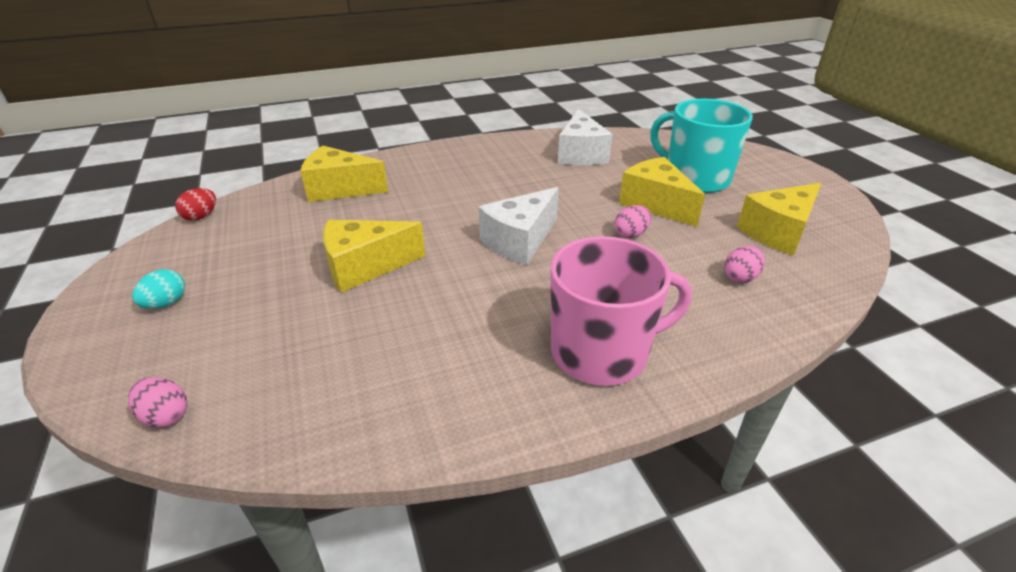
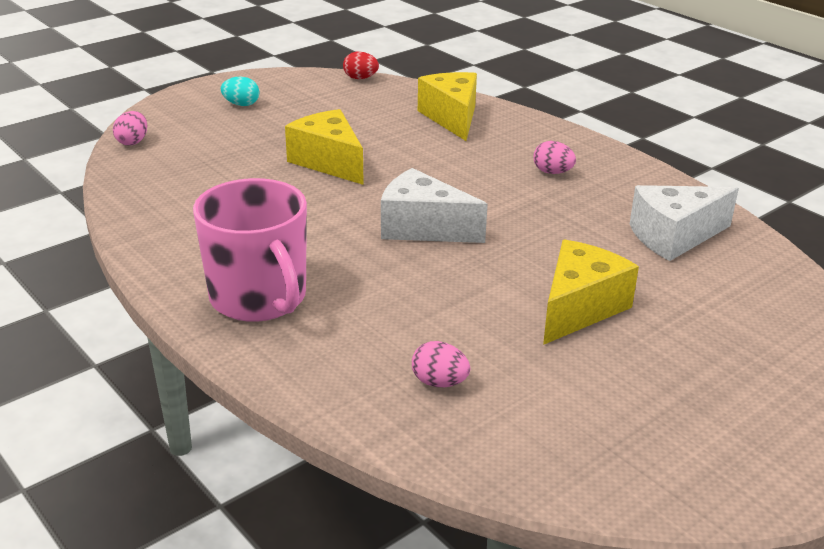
camera: 70 degrees right, 5 degrees down
pink egg [615,205,651,238] -> pink egg moved to [533,141,576,174]
turquoise mug [650,99,753,193] -> none
yellow cheese [737,183,821,255] -> none

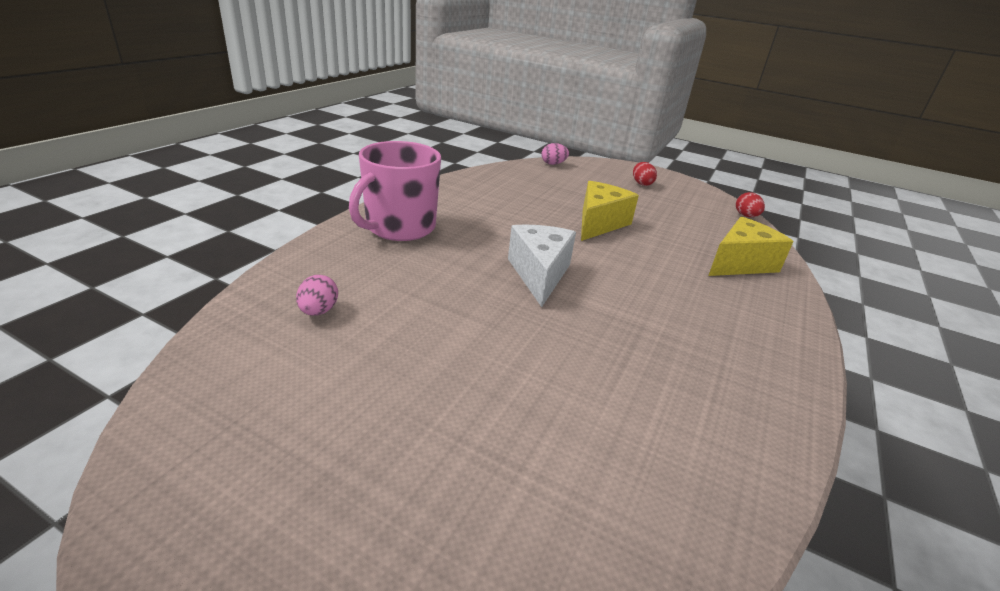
camera: 65 degrees right, 0 degrees up
turquoise egg [221,77,259,106] -> red egg [633,162,657,186]
pink egg [533,141,576,174] -> none
yellow cheese [543,240,639,345] -> none
white cheese [630,185,739,261] -> none

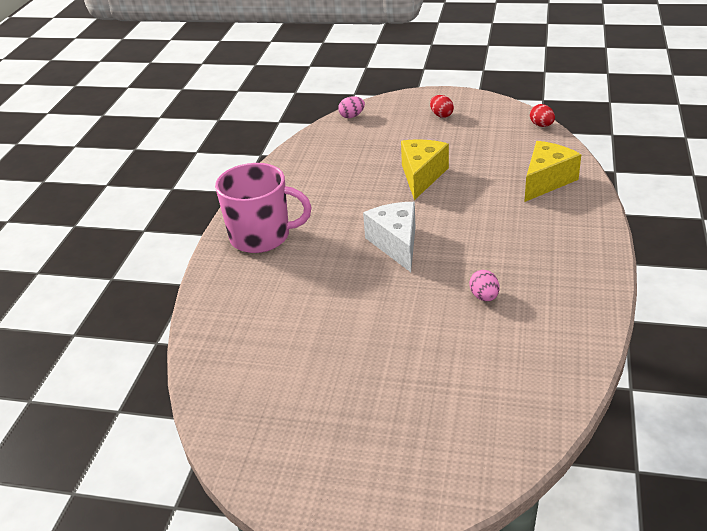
camera: 10 degrees left, 5 degrees up
pink egg [296,275,338,316] -> pink egg moved to [469,270,499,301]
pink mug [349,141,441,241] -> pink mug turned 105 degrees counterclockwise [215,163,311,253]

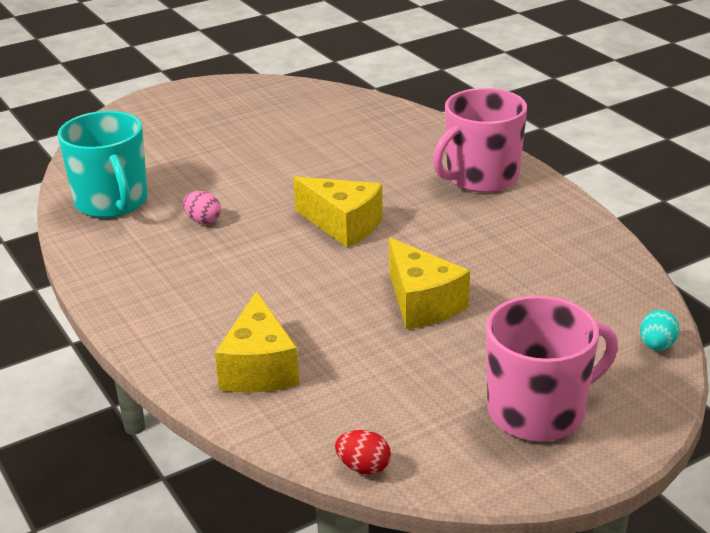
camera: 135 degrees right, 5 degrees down
pink egg [338,96,365,118] -> turquoise egg [640,310,679,351]
white cheese [363,202,415,272] -> yellow cheese [293,176,383,247]
red egg [430,95,454,118] -> pink mug [486,296,618,442]
none -> turquoise mug [57,111,148,218]

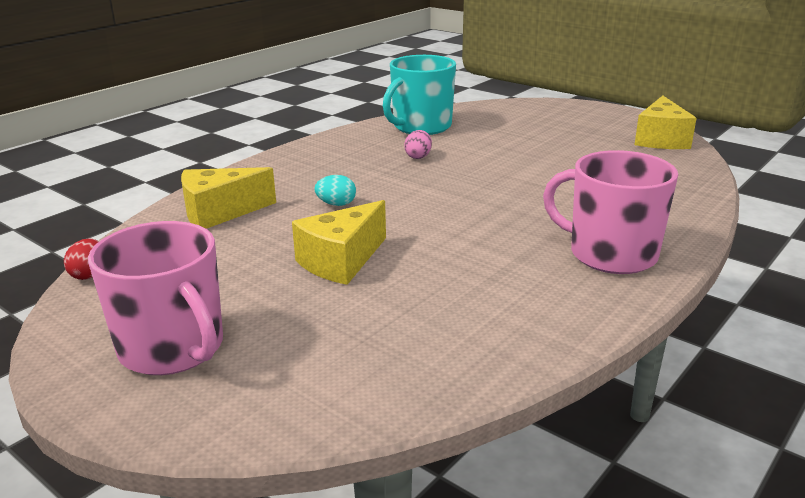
camera: 70 degrees right, 5 degrees down
yellow cheese [293,176,383,247] -> yellow cheese moved to [635,96,697,149]
turquoise egg [640,310,679,351] -> turquoise egg moved to [315,175,356,206]

